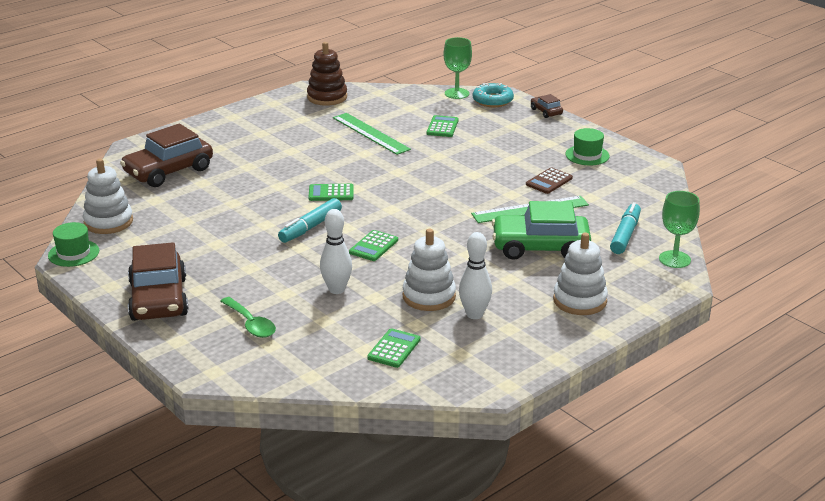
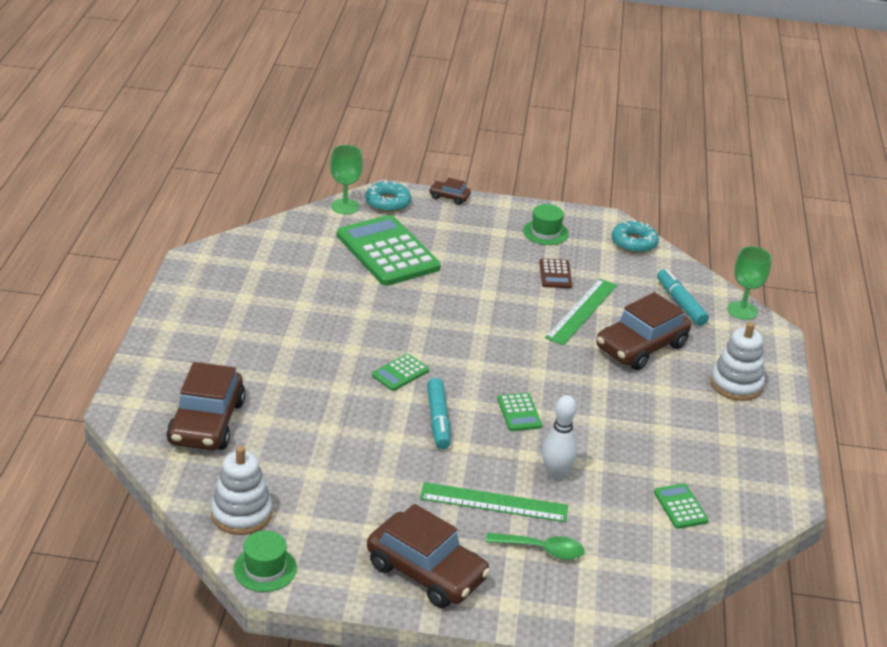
camera: 45 degrees left, 5 degrees up
brown stacking toy [307,42,347,106] -> none
green ruler [333,113,411,155] -> green ruler moved to [420,482,568,522]
white stacking toy [403,229,456,311] -> none
green calculator [427,115,459,137] -> green calculator [337,215,441,286], size x2.25
white bowling pin [459,232,492,319] -> none
green car [492,201,591,260] -> brown car [596,292,691,370]
none -> turquoise donut [612,220,659,253]

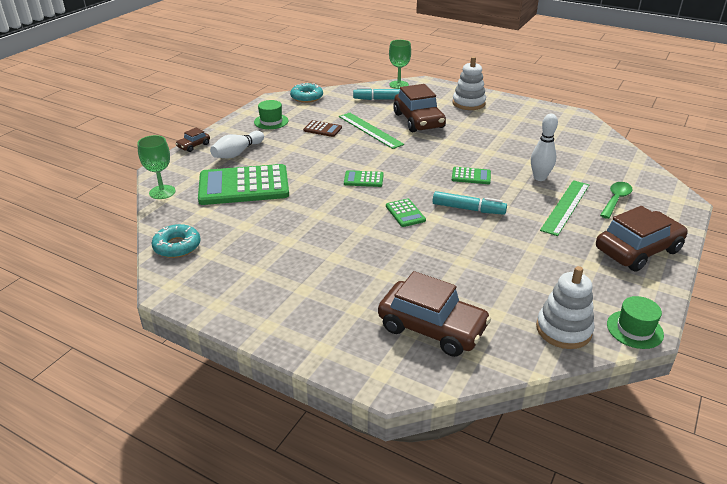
camera: 65 degrees left, 0 degrees up
turquoise donut [365,180,411,212] -> turquoise donut moved to [151,224,201,258]
green calculator [654,483,709,529] -> green calculator moved to [344,170,384,187]
none -> white bowling pin [210,131,264,159]

